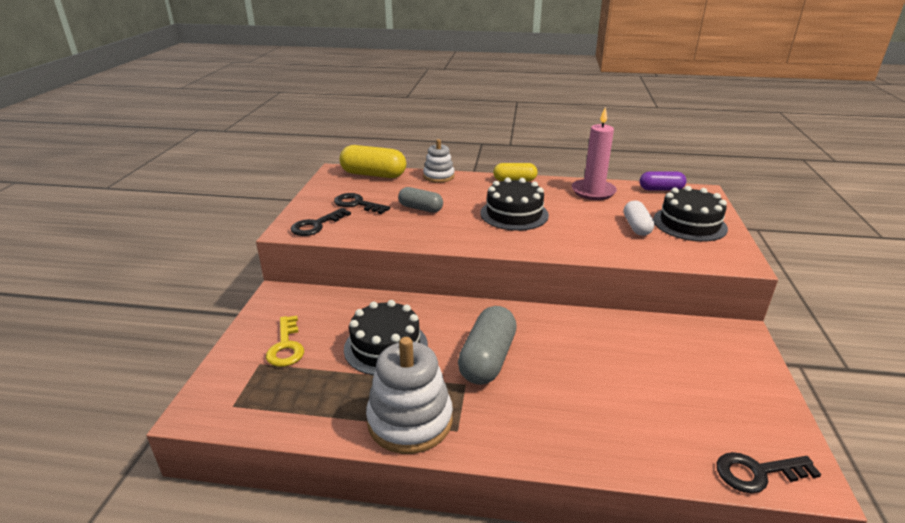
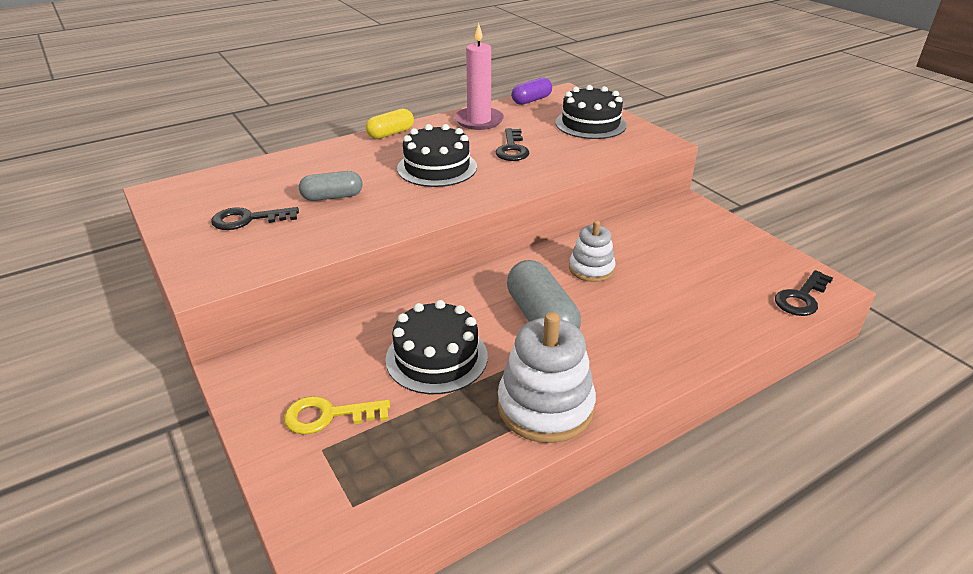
camera: 40 degrees left, 5 degrees up
yellow key [266,316,304,367] -> yellow key turned 135 degrees clockwise [284,396,390,435]
black key [291,208,351,236] -> black key moved to [496,128,529,161]
yellow capsule [340,145,406,178] -> none
white stacking toy [423,139,455,183] -> white stacking toy moved to [569,220,616,282]
white capsule [624,200,654,236] -> none

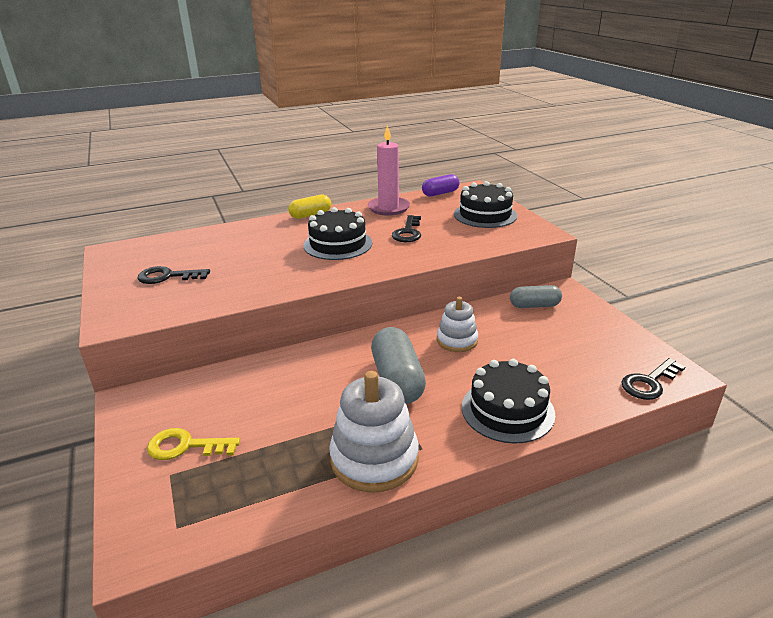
camera: 10 degrees right, 5 degrees down
grey capsule [299,171,362,201] -> grey capsule moved to [510,285,562,308]
black cake [385,300,488,394] -> black cake moved to [462,359,555,444]

